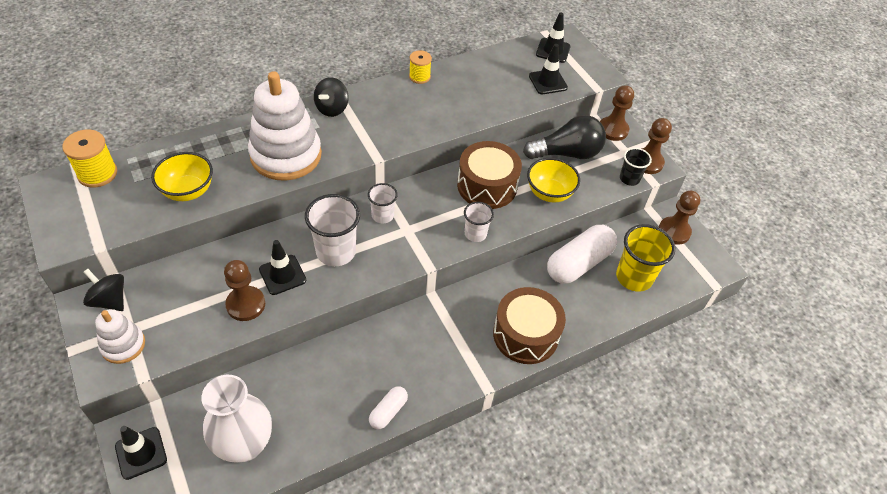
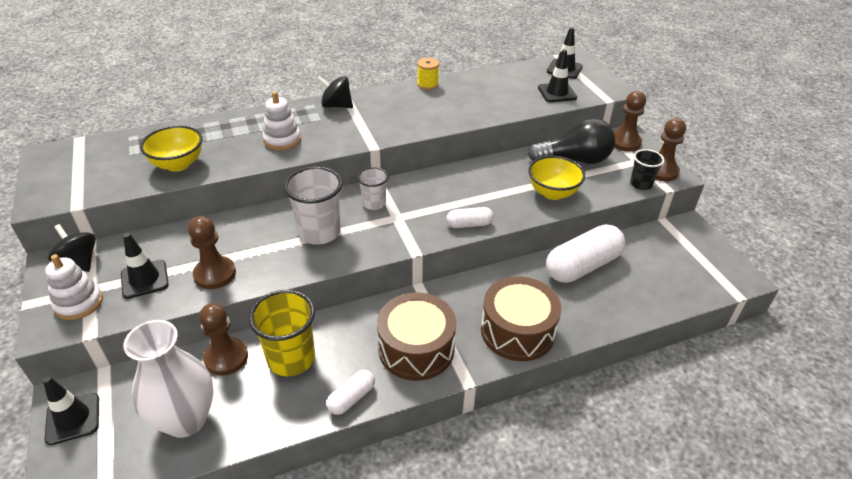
camera: 10 degrees right, 10 degrees down
yellow spool [62,129,117,188] -> none
white stacking toy [248,71,322,181] -> white stacking toy [262,91,301,150], size x0.52
black traffic cone [259,240,306,295] -> black traffic cone moved to [121,233,169,299]
black spinning top [314,77,349,117] -> black spinning top turned 75 degrees clockwise [317,75,353,108]
brown drum [457,141,522,209] -> brown drum moved to [377,293,456,381]
white cup [464,202,494,242] -> white capsule [446,207,494,228]
yellow cup [616,224,675,292] -> yellow cup moved to [248,290,315,376]
brown pawn [659,191,700,244] -> brown pawn moved to [199,303,248,376]

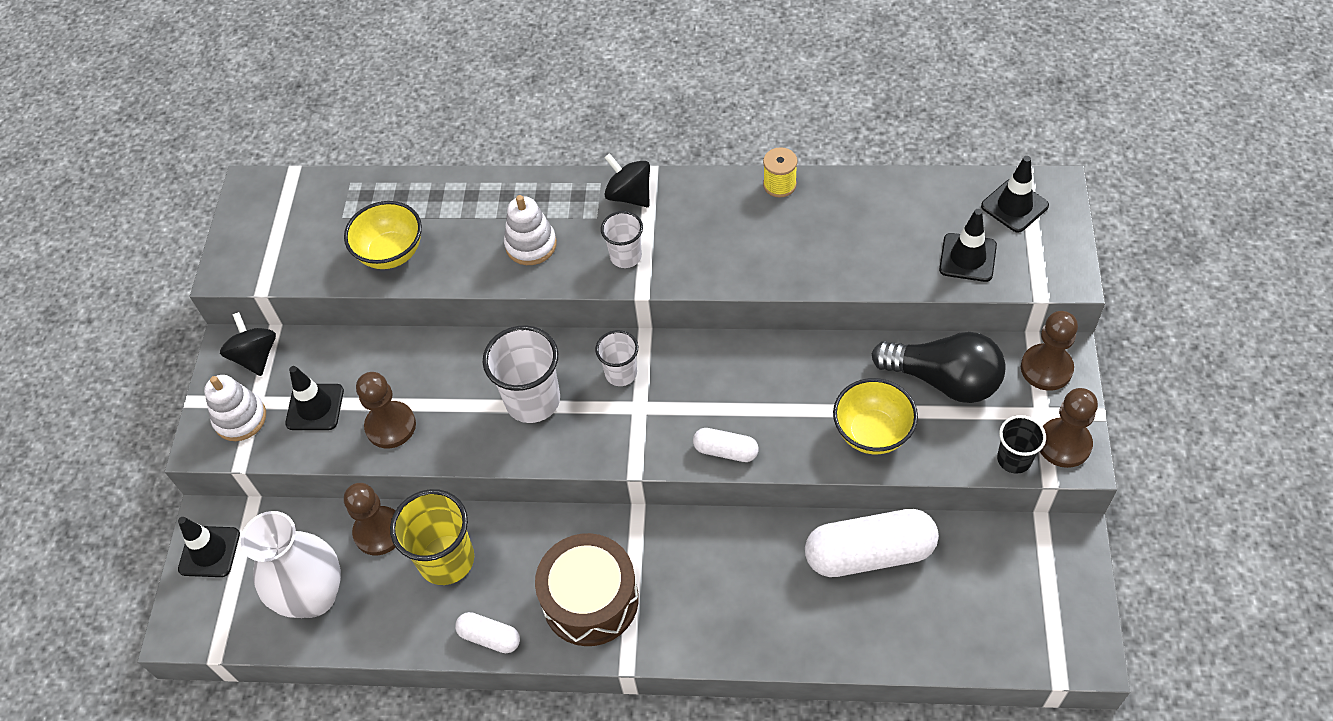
camera: 30 degrees right, 15 degrees up
white capsule [327,370,375,415] -> white capsule turned 45 degrees clockwise [455,612,520,653]
brown drum [481,276,561,361] -> none
none -> white cup [601,211,643,268]

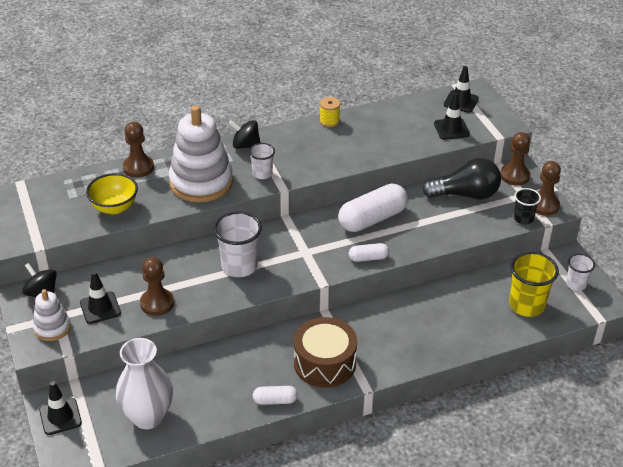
camera: 30 degrees left, 15 degrees down
brown pawn [344,483,396,555] -> brown pawn moved to [123,122,154,178]
yellow cup [390,489,474,585] -> yellow cup moved to [509,252,559,317]
white stacking toy [504,195,557,265] -> white stacking toy [169,105,233,202], size x1.92
white cup [595,330,638,386] -> white cup moved to [566,254,595,291]
white capsule [805,509,939,577] -> white capsule moved to [338,184,408,232]
yellow bowl [833,378,918,454] -> none

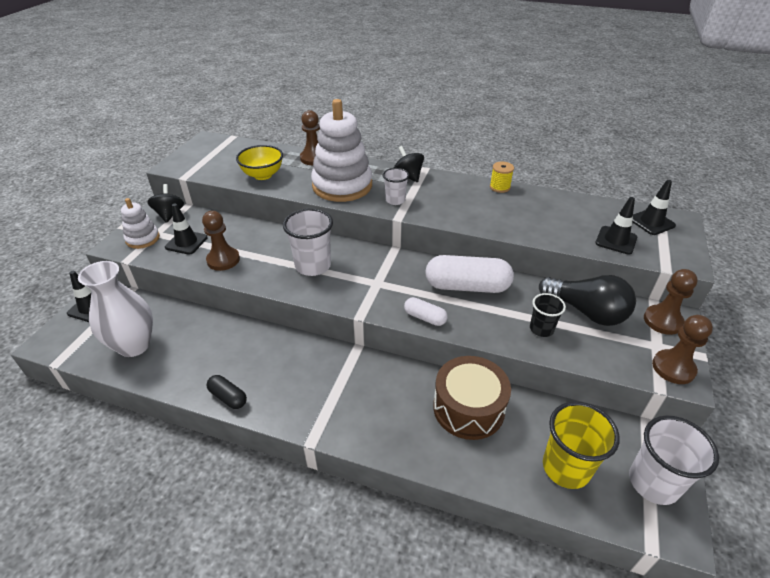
camera: 40 degrees right, 0 degrees up
white capsule [253,386,298,405] -> black capsule [207,375,247,409]
brown drum [294,317,357,388] -> brown drum moved to [433,356,511,440]
black cup [514,188,541,224] -> black cup moved to [530,293,566,337]
white cup [566,254,595,291] -> white cup [629,415,719,505], size x1.71

